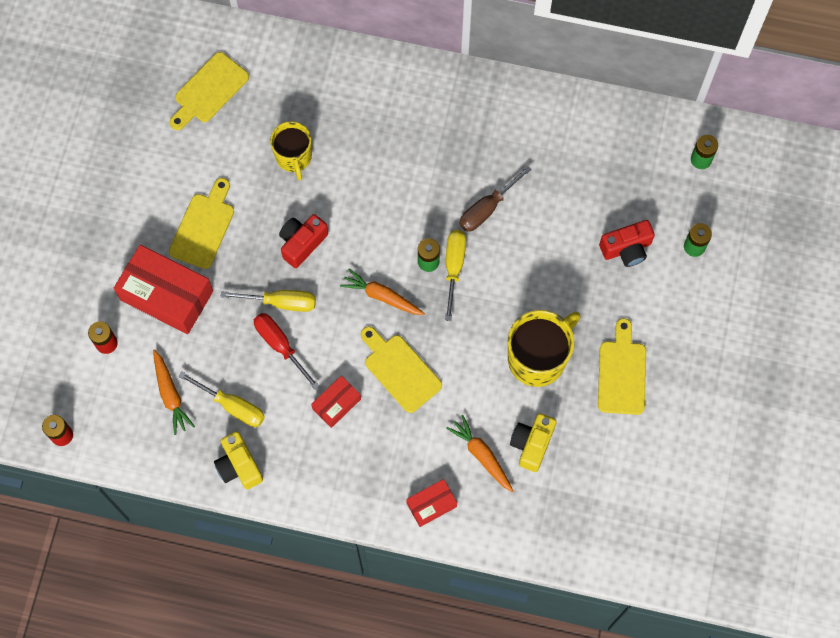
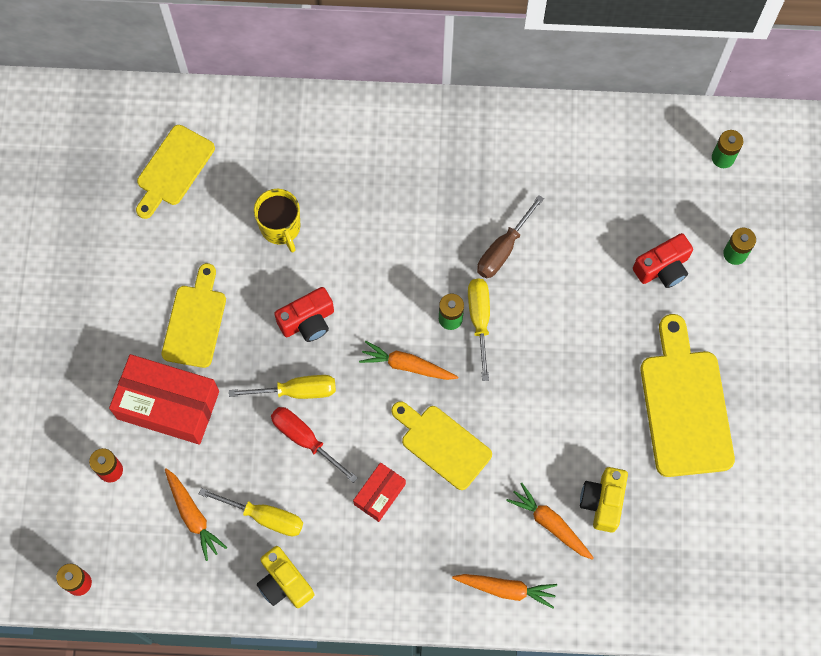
camera: 10 degrees left, 0 degrees up
red camera [279,214,328,268] -> red camera turned 150 degrees counterclockwise [274,287,334,342]
red box [406,479,457,527] -> orange carrot [452,574,557,609]
yellow mug [508,310,581,387] -> none
yellow cutting board [598,318,646,415] -> yellow cutting board [640,314,735,477], size x1.52

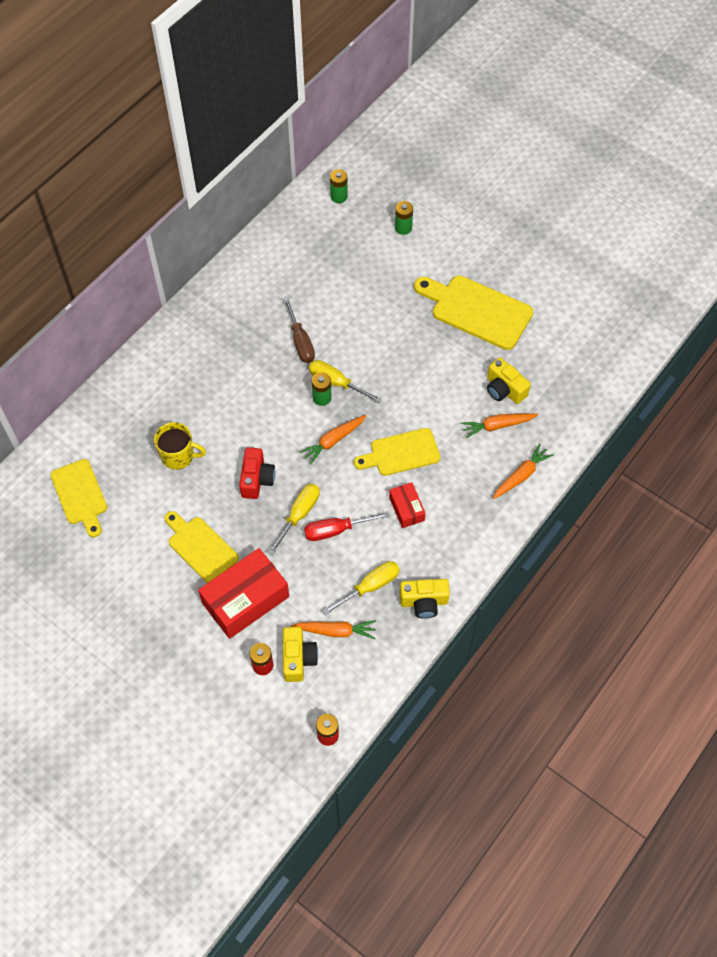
camera: 55 degrees left, 10 degrees down
red camera [633,233,693,288] -> none
none -> yellow camera [283,627,318,682]

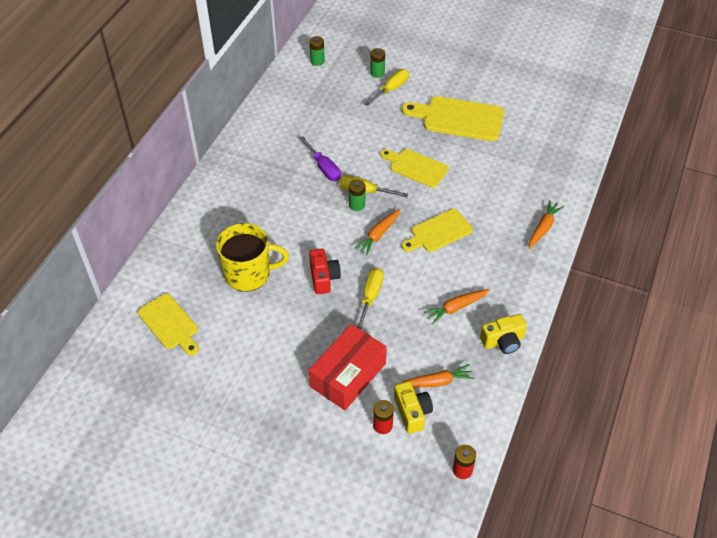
camera: 15 degrees left, 10 degrees down
yellow mug [154,422,206,470] -> yellow mug [216,223,289,292], size x1.53
yellow cutting board [165,511,239,583] -> yellow cutting board moved to [380,149,449,188]
brown screwdriver [283,297,315,363] -> purple screwdriver [300,136,341,181]
red screwdriver [304,512,390,541] -> none
yellow screwdriver [323,561,400,615] -> yellow screwdriver moved to [365,69,409,106]
red box [389,482,426,528] -> none
orange carrot [461,413,538,438] -> orange carrot moved to [423,289,490,325]
yellow camera [487,357,531,404] -> none

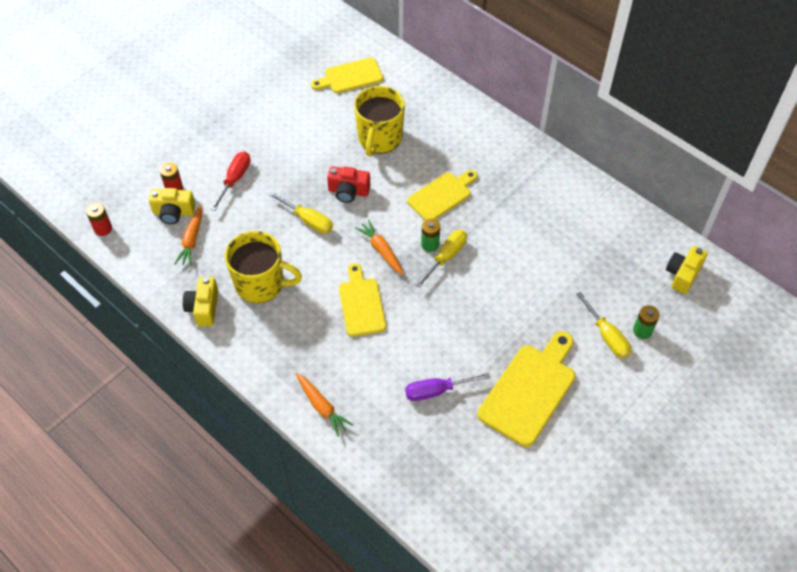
camera: 110 degrees right, 5 degrees up
purple screwdriver [300,136,341,181] -> purple screwdriver moved to [405,373,490,401]
green battery [309,36,325,66] -> yellow camera [666,246,708,294]
red box [309,324,387,410] -> red screwdriver [211,151,250,211]
yellow cutting board [380,149,449,188] -> yellow cutting board moved to [407,170,477,220]
orange carrot [423,289,490,325] -> yellow mug [225,231,302,303]

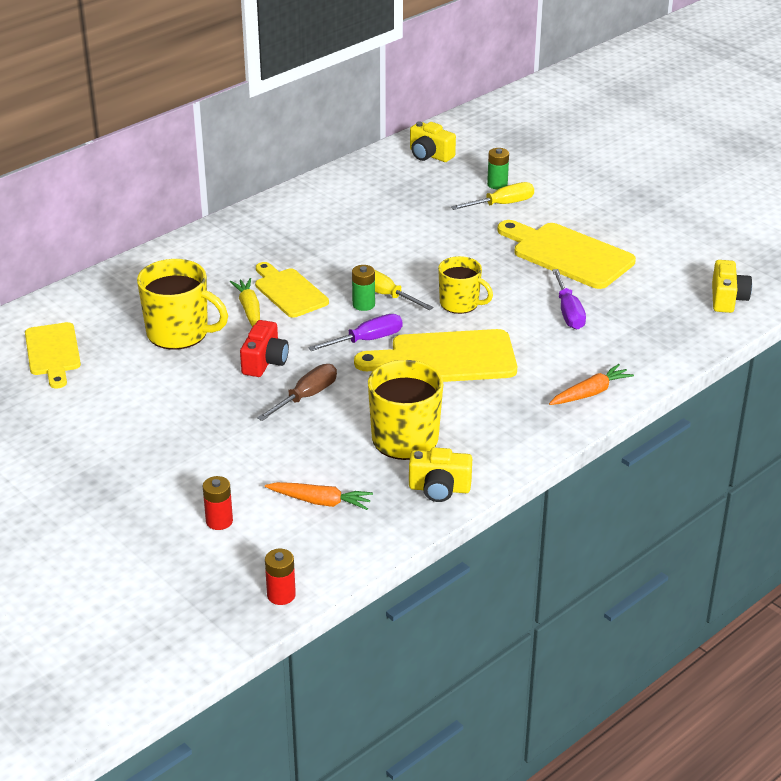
camera: 85 degrees left, 20 degrees down
yellow camera [149,188,196,224] -> yellow camera moved to [712,260,752,313]
red screwdriver [211,151,250,211] -> none
yellow screwdriver [268,191,333,234] -> brown screwdriver [257,364,337,421]
yellow cutting board [339,263,386,337] -> yellow cutting board [354,329,517,382], size x1.52
orange carrot [355,220,404,275] -> purple screwdriver [308,314,402,351]
none -> yellow carrot [230,278,260,327]
none -> yellow mug [438,256,493,314]

